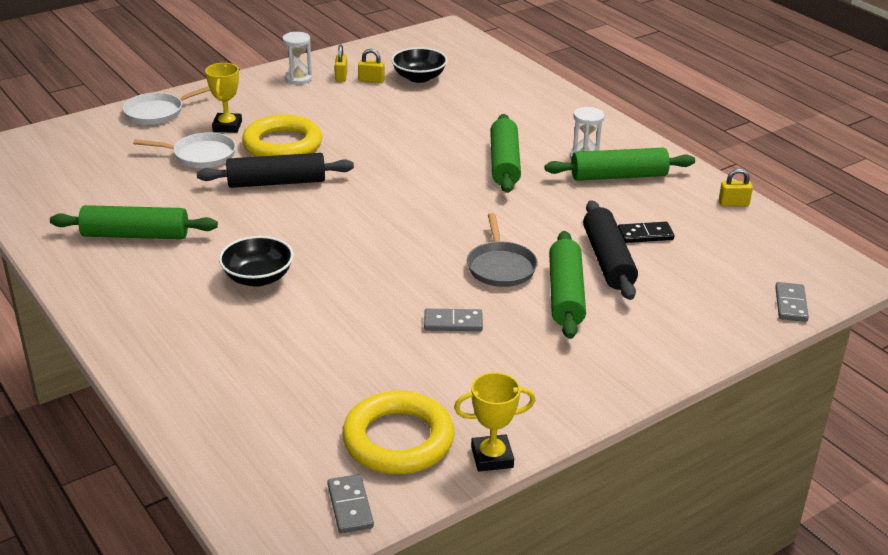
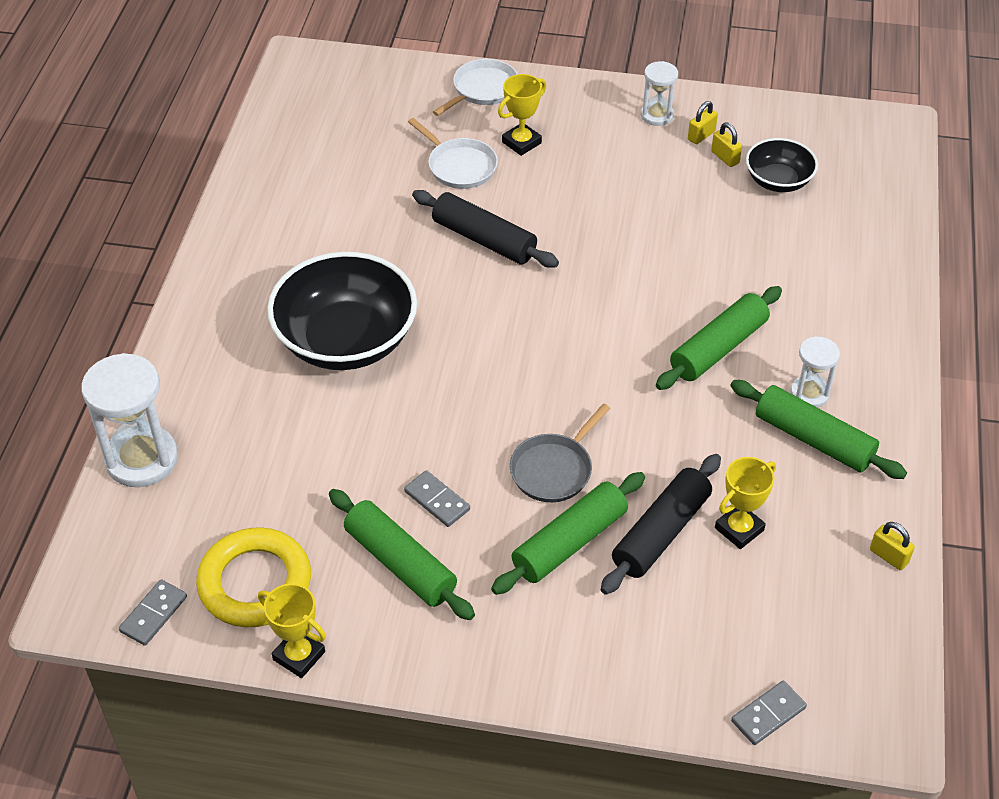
camera: 45 degrees right, 15 degrees up
green rolling pin [50,205,218,239] -> green rolling pin moved to [329,489,475,620]
white pan [123,86,210,125] -> white pan turned 120 degrees clockwise [433,59,517,116]
black bowl [219,236,294,287] -> black bowl [267,252,417,370], size x1.87
yellow ring [242,114,322,157] -> none
black domino [618,222,675,243] -> yellow trophy [715,457,776,549]
none -> white hourglass [81,353,178,487]

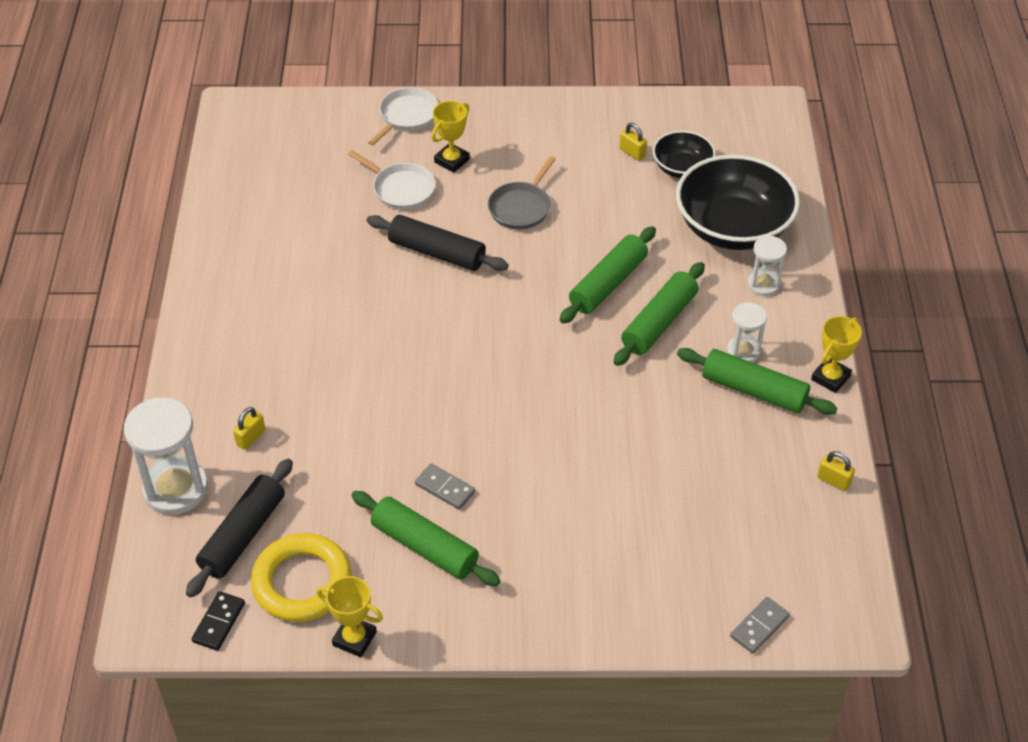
camera: 10 degrees left, 0 degrees up
grey domino [119,579,187,646] -> black domino [192,591,245,651]
black bowl [267,252,417,370] -> black bowl moved to [676,155,800,250]
green rolling pin [491,472,645,595] -> green rolling pin moved to [560,226,656,324]
grey pan [510,404,610,502] -> grey pan moved to [488,156,556,229]
black rolling pin [601,454,721,595] -> black rolling pin moved to [186,459,293,598]
white hourglass [641,61,678,126] -> white hourglass moved to [748,236,787,296]
yellow padlock [688,101,718,144] -> yellow padlock moved to [233,407,265,450]
yellow trophy [715,457,776,549] -> yellow trophy moved to [811,316,862,393]

